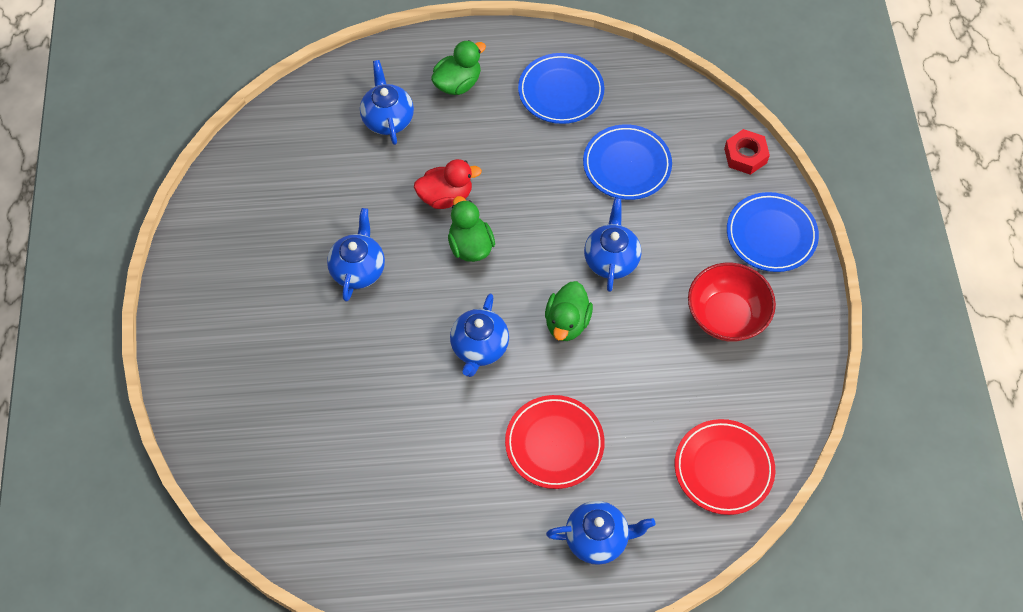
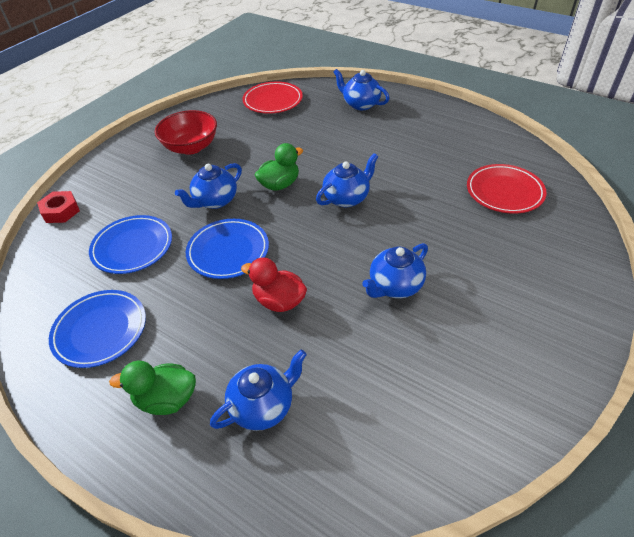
camera: 140 degrees left, 15 degrees down
blue teapot [360,60,414,145] -> blue teapot turned 150 degrees counterclockwise [210,350,307,431]
green duck [448,196,495,262] -> none
red plate [505,395,605,489] -> red plate moved to [467,164,547,214]
blue plate [727,192,819,272] -> blue plate moved to [186,219,269,279]

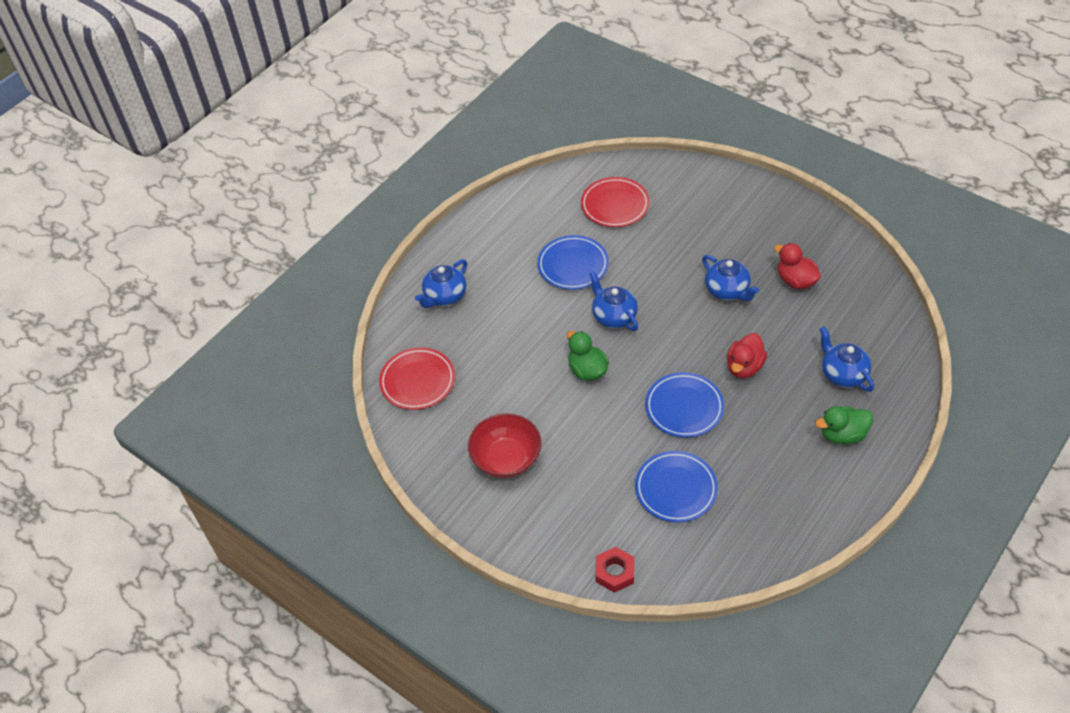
camera: 85 degrees left, 5 degrees up
blue plate [49,290,146,368] -> blue plate moved to [537,235,609,290]
green duck [109,361,196,415] -> green duck turned 75 degrees clockwise [815,406,873,444]
blue teapot [175,163,242,209] -> none
none -> red duck [774,243,821,289]

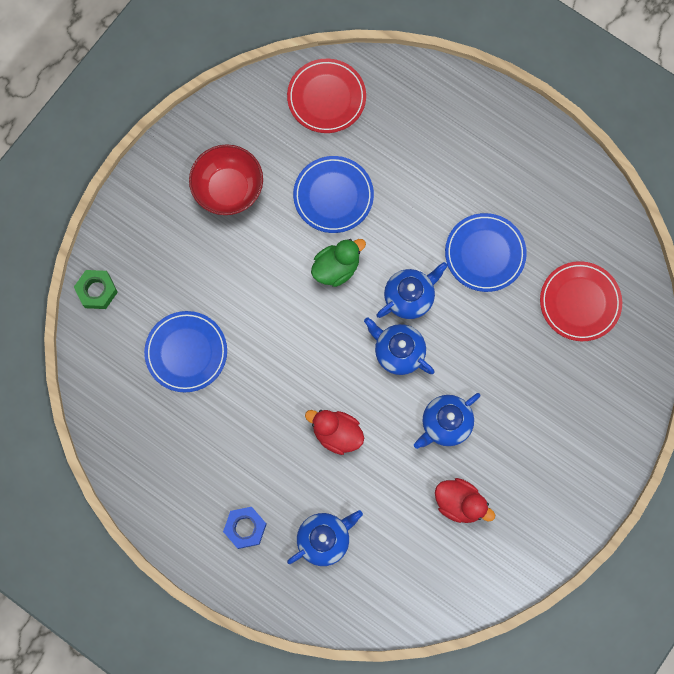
camera: 85 degrees right, 25 degrees up
blue teapot [415,259,467,308] -> blue teapot moved to [364,317,435,375]
red nut [596,547,634,593] -> green nut [74,270,118,309]
blue plate [645,372,724,438] -> blue plate moved to [293,156,374,233]
red duck [774,243,821,289] -> red duck turned 75 degrees clockwise [435,478,495,523]
green duck [815,406,873,444] -> blue nut [223,507,267,549]

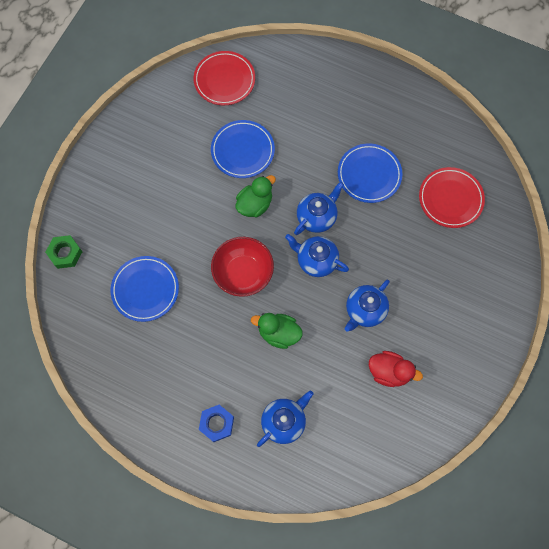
camera: 10 degrees left, 5 degrees down
red bowl [189,144,263,215] -> red bowl moved to [211,237,274,297]
red duck [305,410,364,455] -> green duck [251,313,303,349]

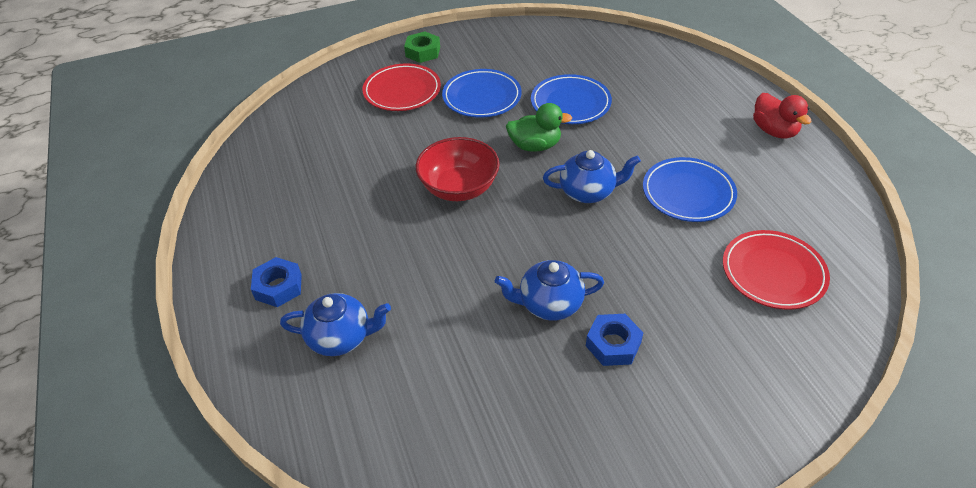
camera: 45 degrees right, 25 degrees down
green nut [45,235,82,269] -> green nut moved to [404,31,440,63]
blue plate [111,256,179,322] -> blue plate moved to [442,69,521,118]
red plate [194,51,255,105] -> red plate moved to [362,63,441,111]
green duck [251,313,303,349] -> none
blue teapot [285,234,349,277] -> none
red duck [369,351,423,387] -> red duck moved to [753,93,812,139]
none -> blue nut [586,314,643,366]

